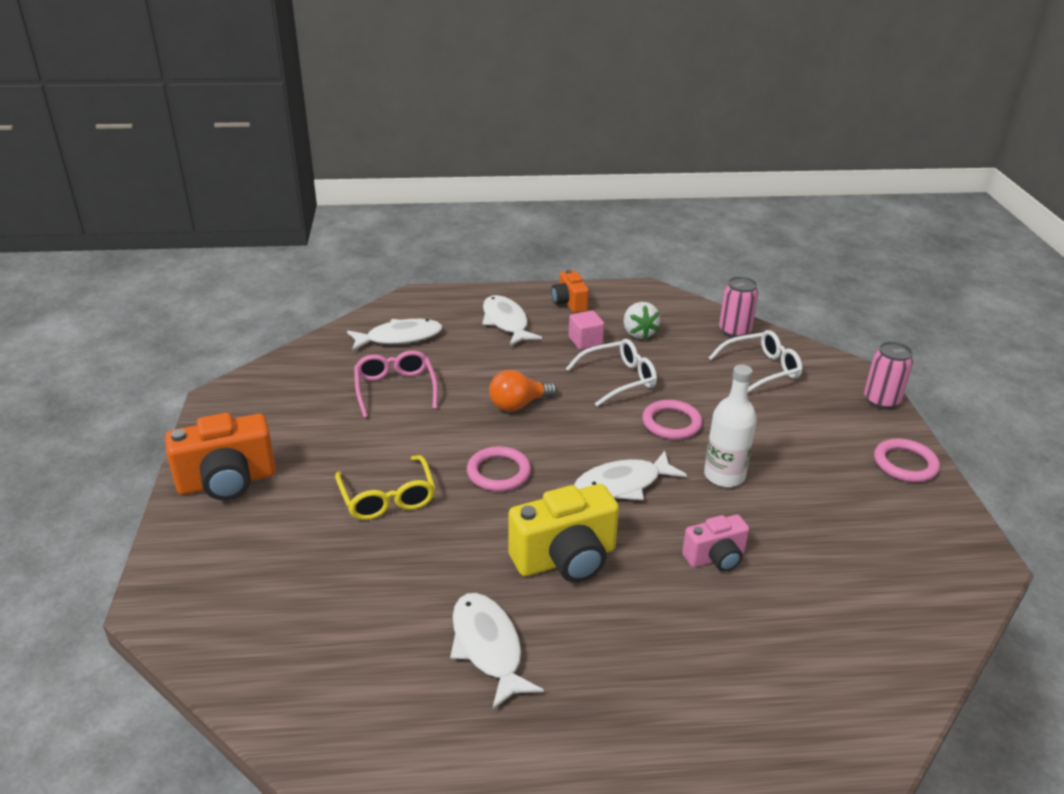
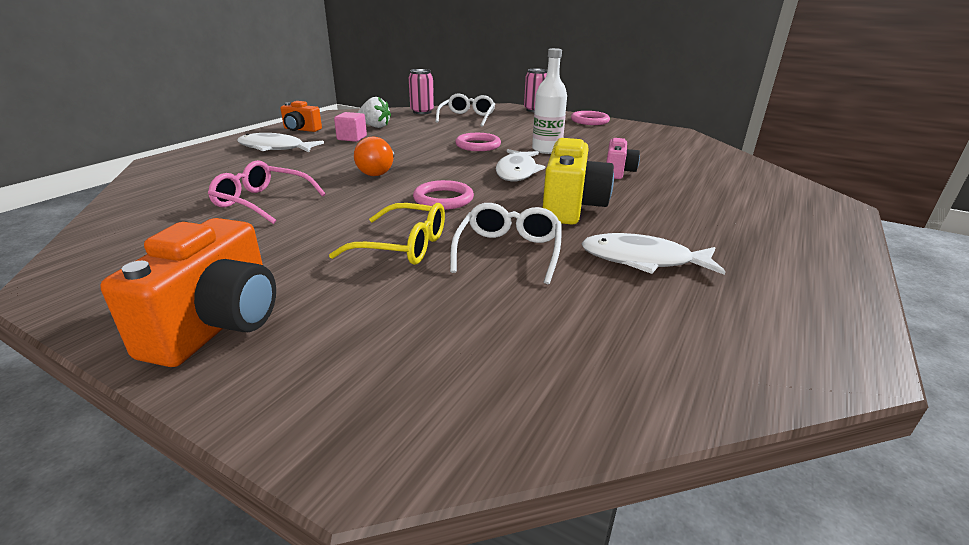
camera: 55 degrees left, 5 degrees down
white fish [347,319,443,351] -> none
white glasses [566,339,657,407] -> white glasses moved to [450,203,562,284]

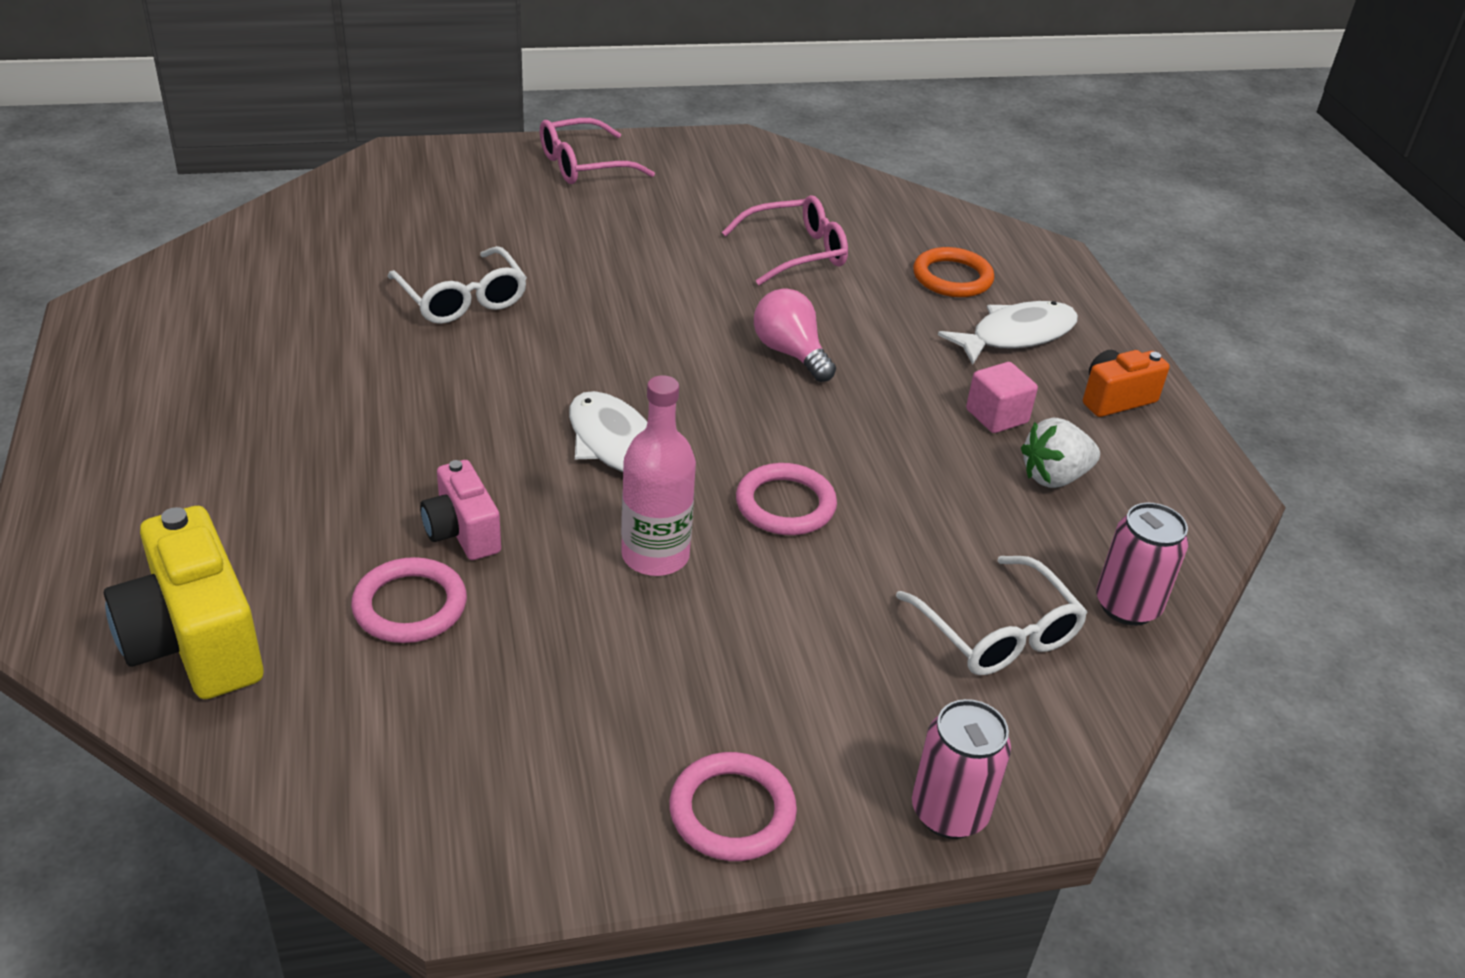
camera: 135 degrees right, 10 degrees up
orange camera [100,218,276,367] -> pink glasses [540,118,655,184]
yellow glasses [329,203,445,265] -> none
orange light bulb [354,137,394,176] -> pink light bulb [754,288,836,382]
pink ring [413,180,474,210] -> pink ring moved to [351,557,467,643]
white bottle [532,48,567,154] -> pink bottle [621,375,696,576]
yellow camera [543,138,614,225] -> yellow camera moved to [104,506,263,699]
white fish [581,233,725,275] -> none
none -> orange ring [913,247,994,297]

